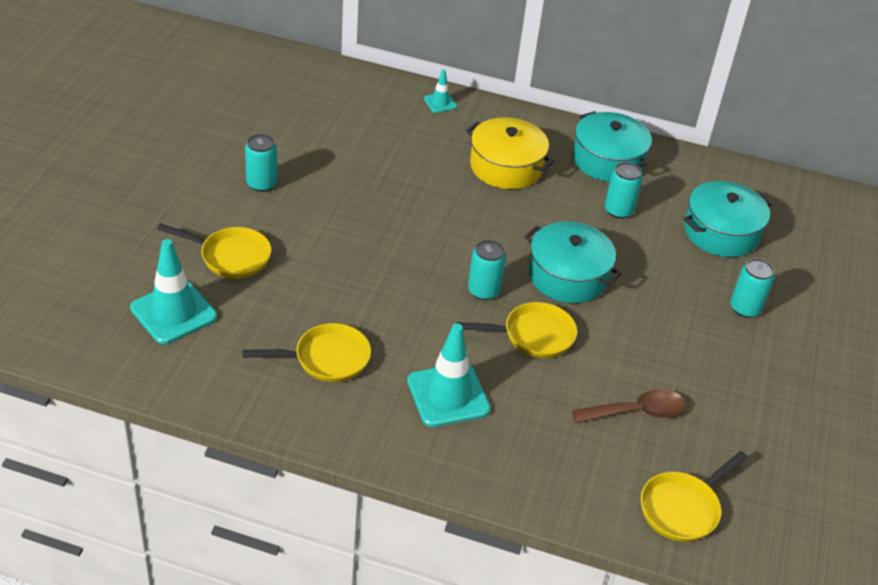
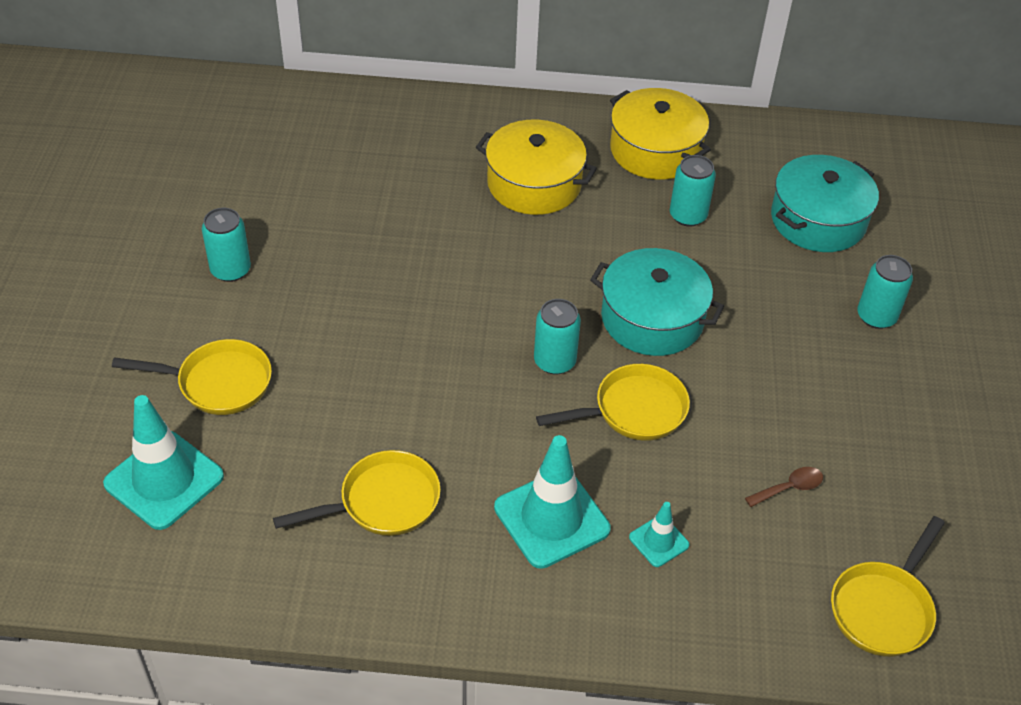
camera: 10 degrees left, 5 degrees up
turquoise traffic cone [424,70,457,113] -> turquoise traffic cone moved to [629,502,689,567]
brown spoon [572,389,685,423] -> brown spoon [745,467,823,507], size x0.58
turquoise pot [573,111,652,182] -> yellow pot [610,88,711,179]

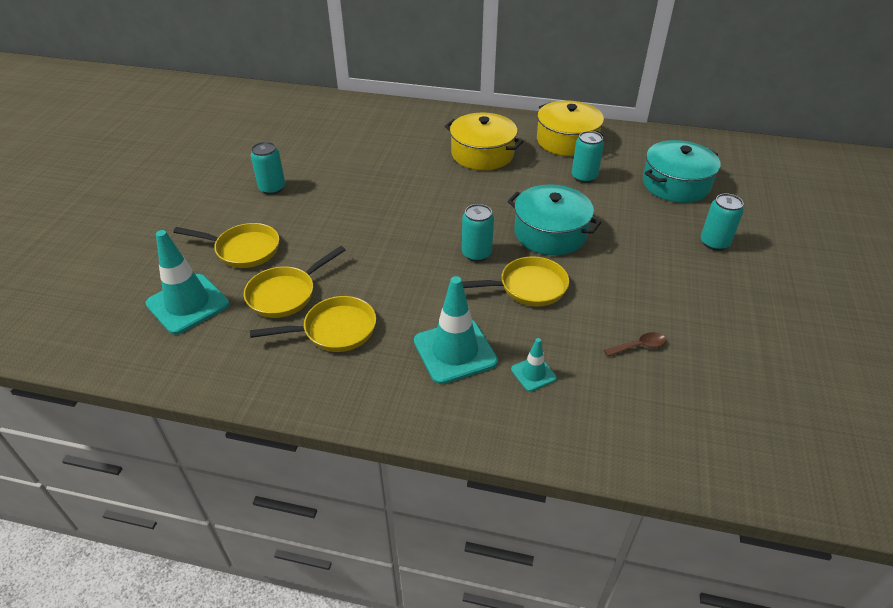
camera: 10 degrees right, 5 degrees down
yellow pan [831,516,945,657] -> yellow pan moved to [244,246,346,318]

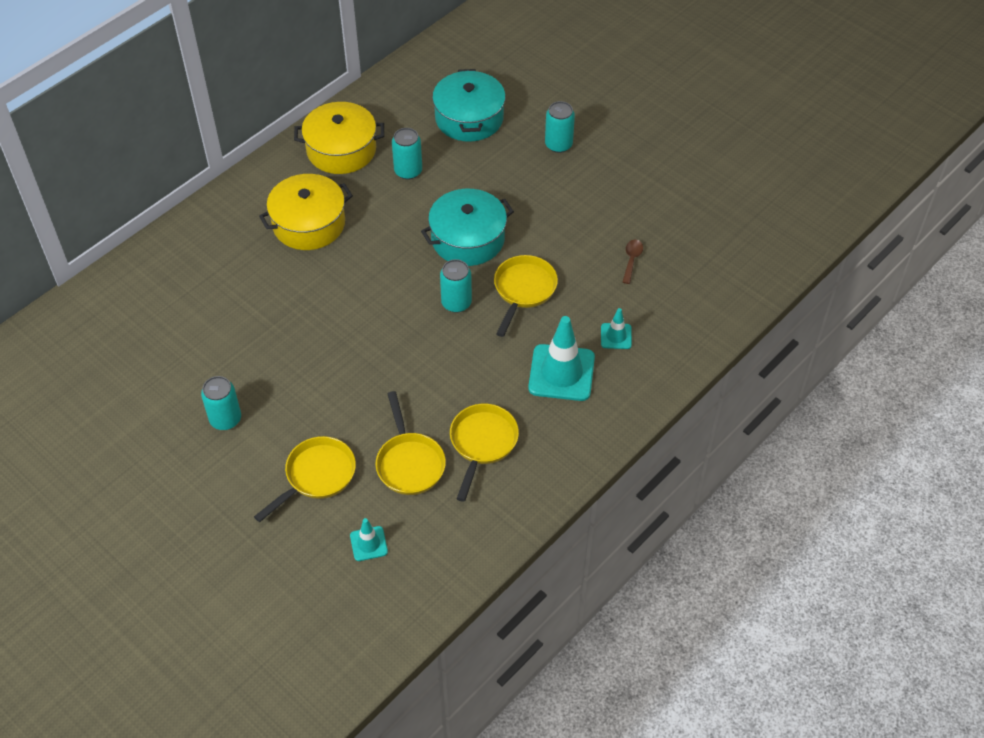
camera: 60 degrees left, 10 degrees up
turquoise traffic cone [146,230,229,335] -> turquoise traffic cone [350,518,388,561], size x0.50

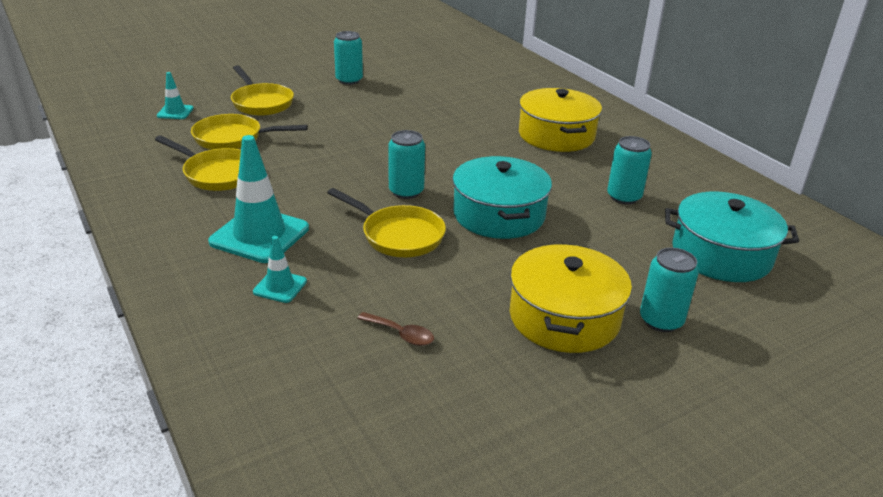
camera: 105 degrees right, 20 degrees down
yellow pot [294,102,384,174] -> yellow pot moved to [510,243,632,353]

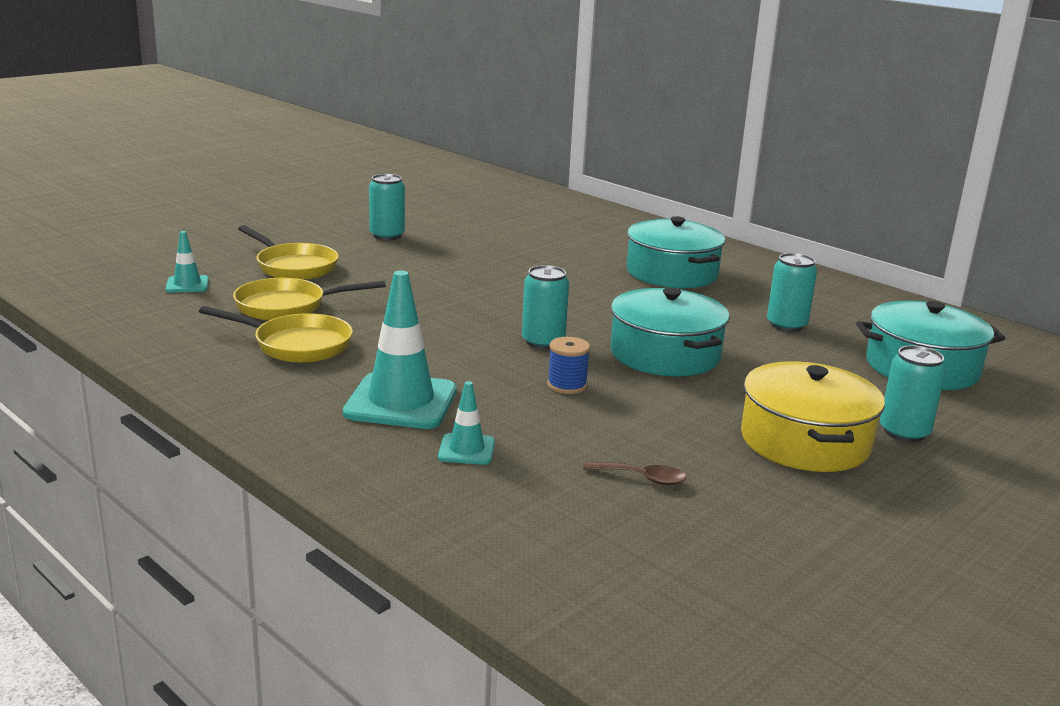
camera: 15 degrees left, 10 degrees down
yellow pan [327,188,446,257] -> blue spool [547,337,590,394]
yellow pot [519,88,602,152] -> turquoise pot [627,216,726,288]

